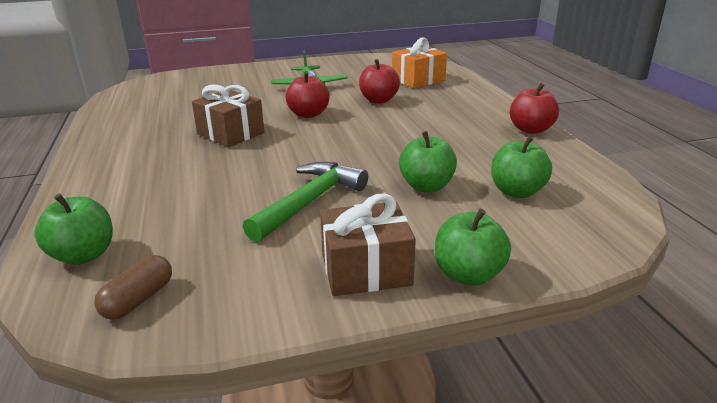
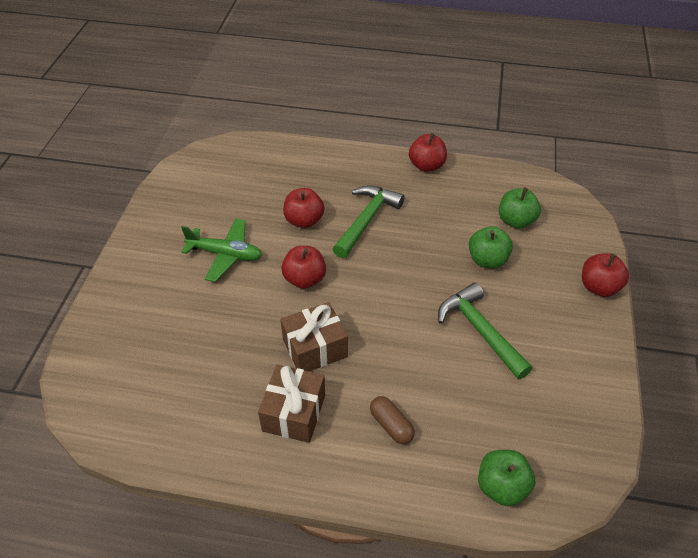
camera: 65 degrees left, 20 degrees up
brown capsule [94,255,172,320] -> brown capsule moved to [370,396,415,444]
brown gift [320,194,416,296] -> brown gift moved to [258,365,325,443]
orange gift [392,37,447,88] -> none
green apple [435,209,511,286] -> red apple [582,253,629,297]
none -> green hammer [333,186,405,258]

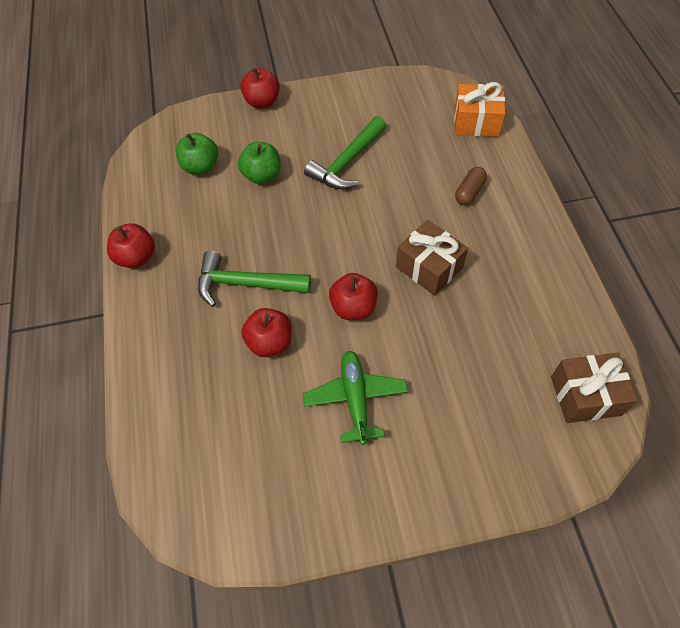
camera: 110 degrees left, 10 degrees up
brown gift [258,365,325,443] -> brown gift moved to [551,353,638,423]
green apple [478,450,535,506] -> orange gift [454,82,505,137]

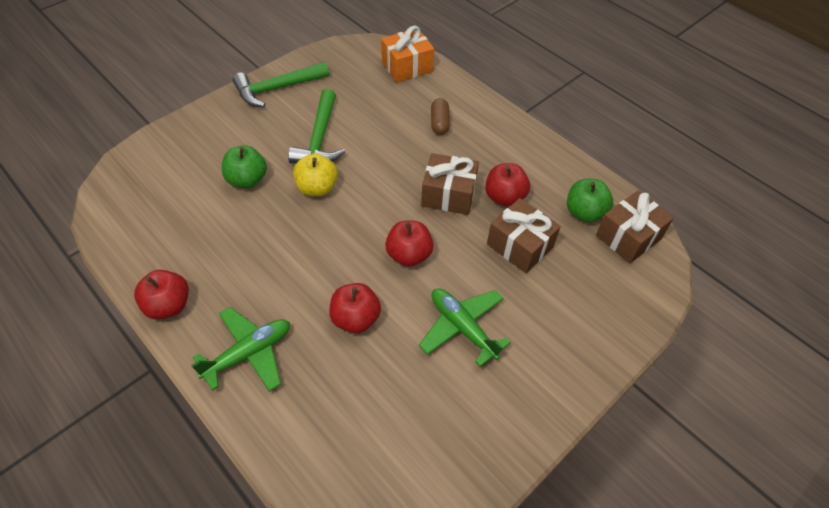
camera: 35 degrees left, 5 degrees down
green apple [175,133,218,175] -> green apple moved to [567,179,613,222]
green hammer [198,251,311,307] -> green hammer moved to [232,62,329,107]
red apple [240,68,280,108] -> red apple moved to [485,163,530,207]
none -> green plane [191,307,290,392]
none -> yellow apple [293,153,338,196]
none -> brown gift [487,198,561,273]

